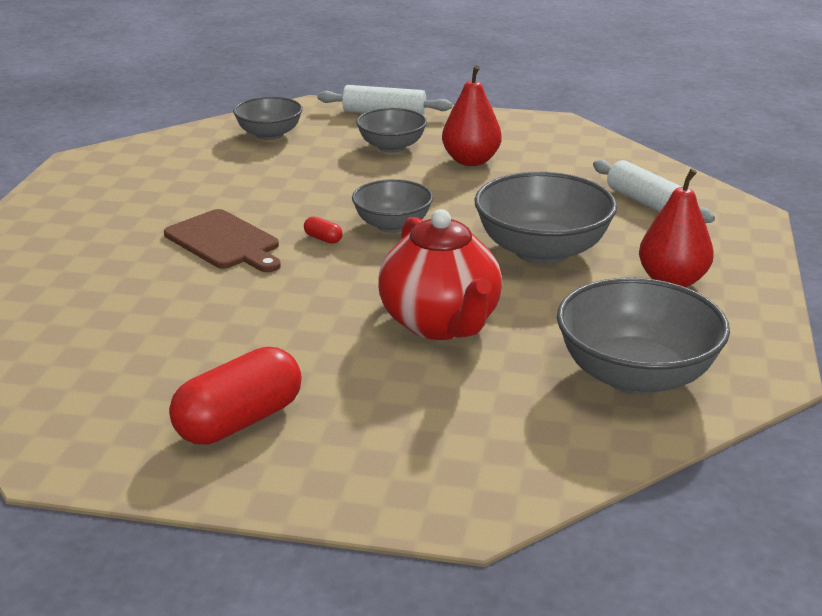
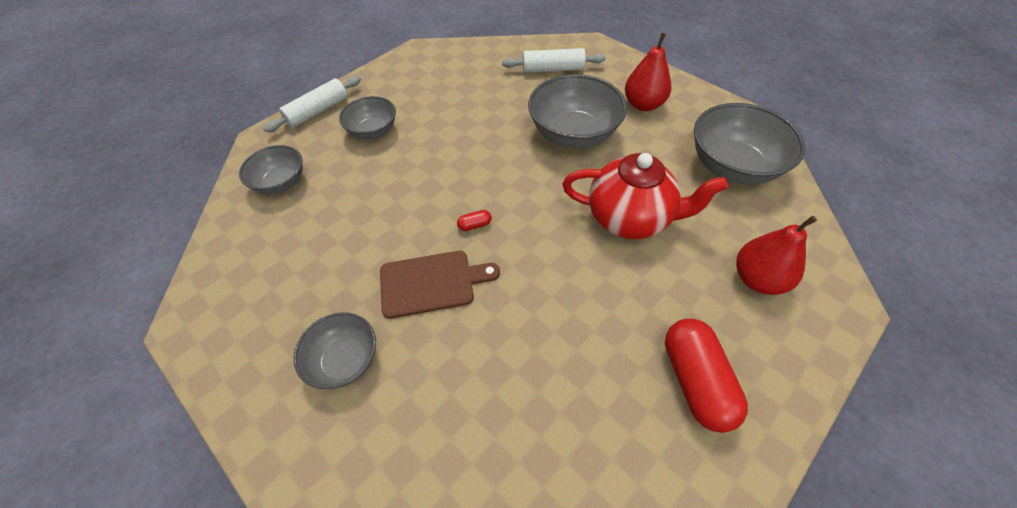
camera: 55 degrees left, 25 degrees up
grey bowl [352,179,433,233] -> grey bowl moved to [294,312,376,389]
red pear [442,65,502,166] -> red pear moved to [736,216,817,295]

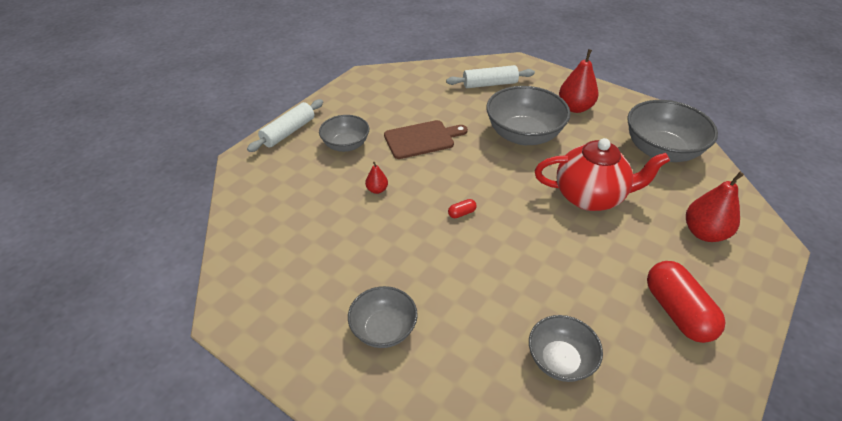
camera: 10 degrees left, 10 degrees down
grey bowl [239,145,303,194] -> grey bowl moved to [529,315,603,382]
brown cutting board [380,251,500,319] -> brown cutting board moved to [384,120,468,159]
none -> red pear [365,162,388,194]

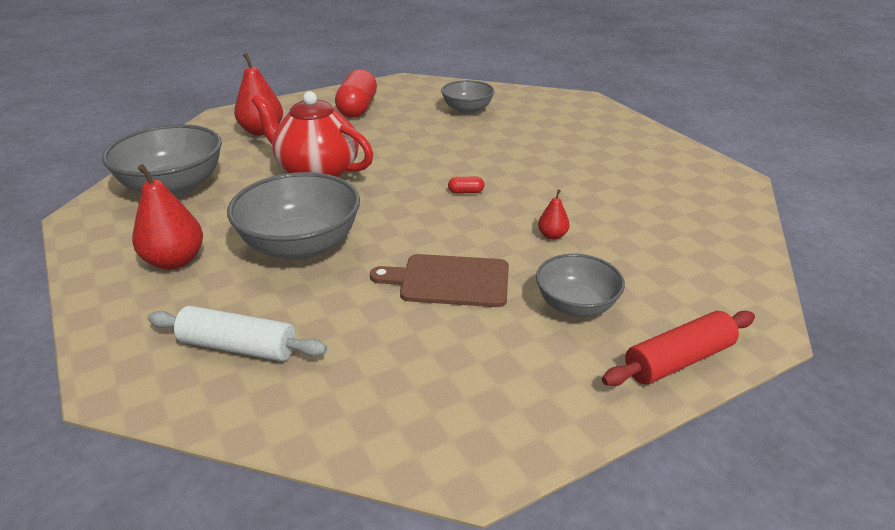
camera: 155 degrees left, 10 degrees down
white rolling pin [247,99,323,152] -> red rolling pin [602,311,755,386]
grey bowl [348,286,418,348] -> none

